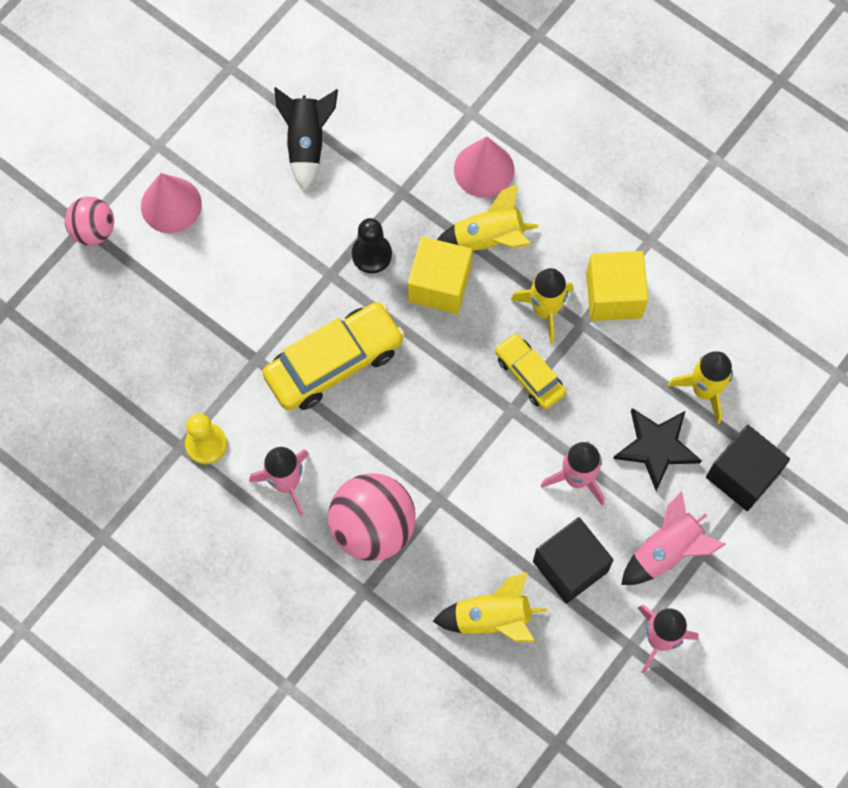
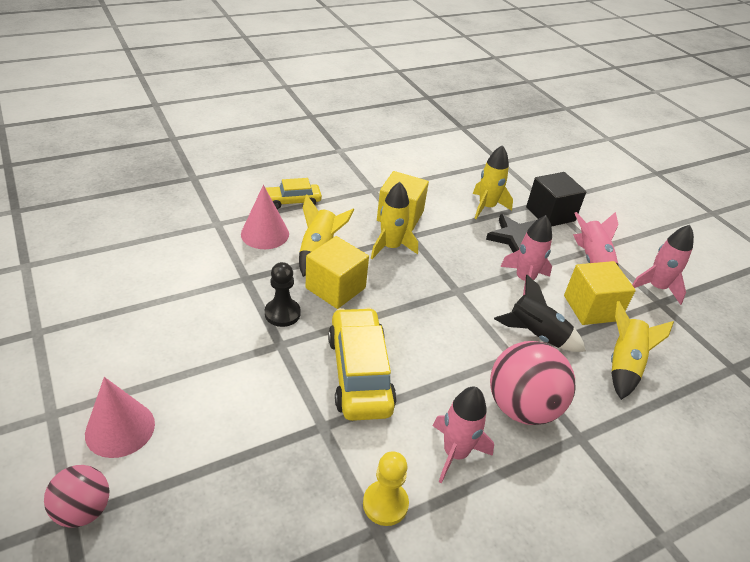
camera: 70 degrees left, 30 degrees down
black rocket [274,87,338,191] -> black rocket moved to [494,275,586,352]
yellow car [495,333,566,409] -> yellow car moved to [266,178,322,209]
black cube [533,517,614,603] -> yellow cube [564,261,636,325]

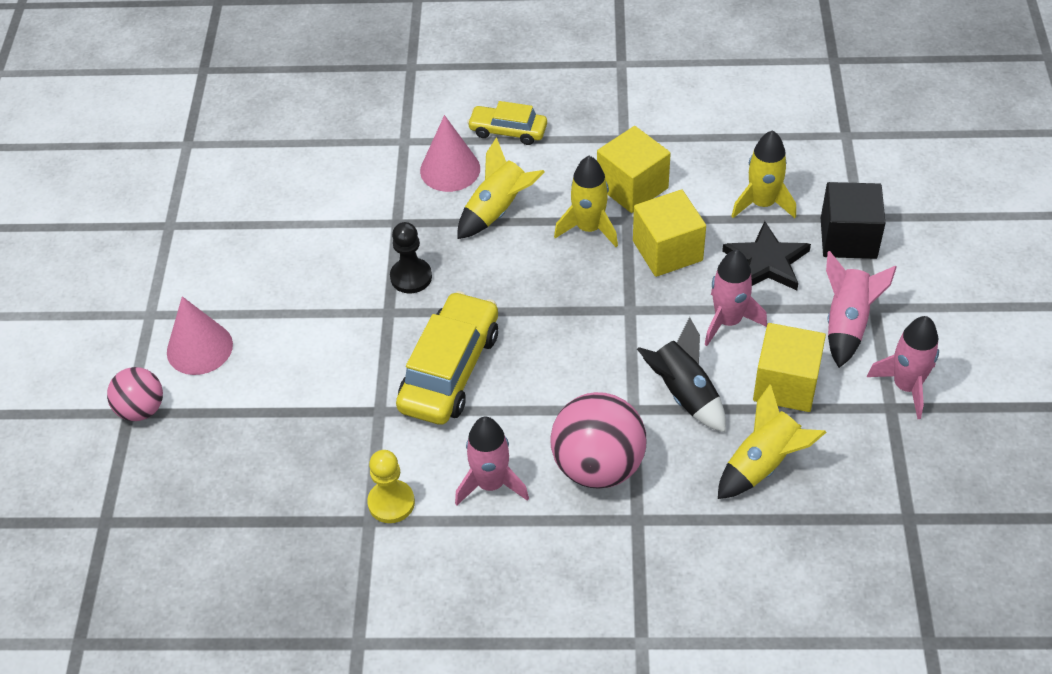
camera: 35 degrees right, 10 degrees up
yellow cube [306,236,369,309] -> yellow cube moved to [633,189,706,277]

